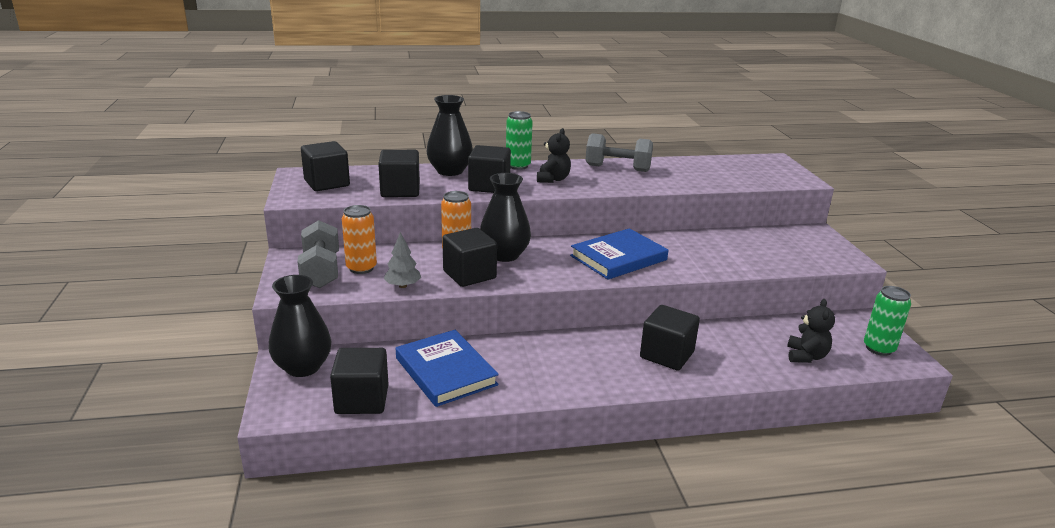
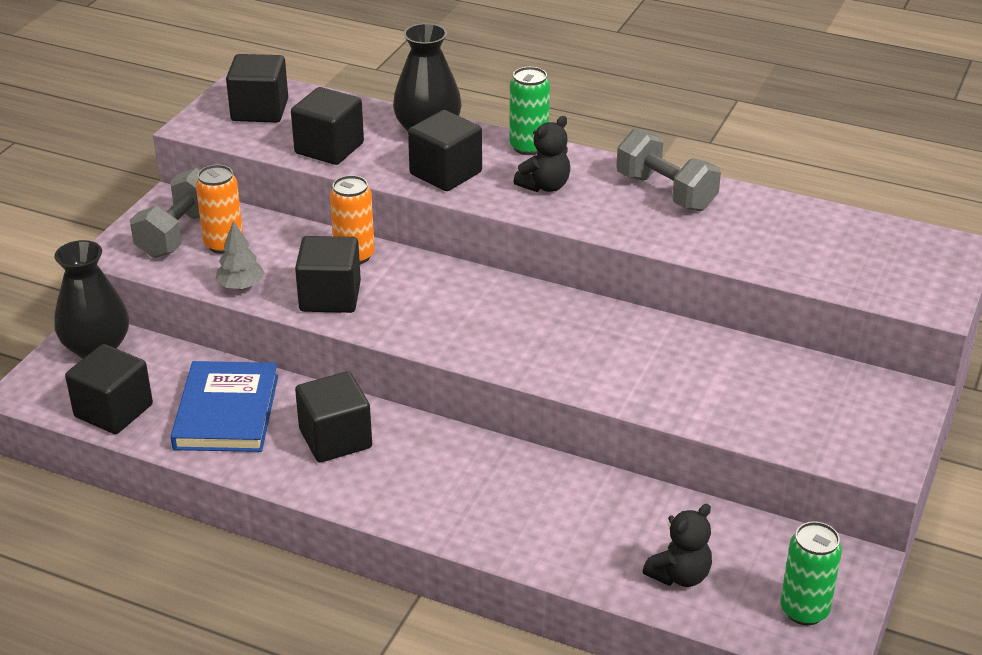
camera: 35 degrees right, 10 degrees up
black vase [480,173,531,262] -> none
blue book [570,228,668,280] -> none
black cube [640,305,700,371] -> black cube moved to [295,371,372,463]

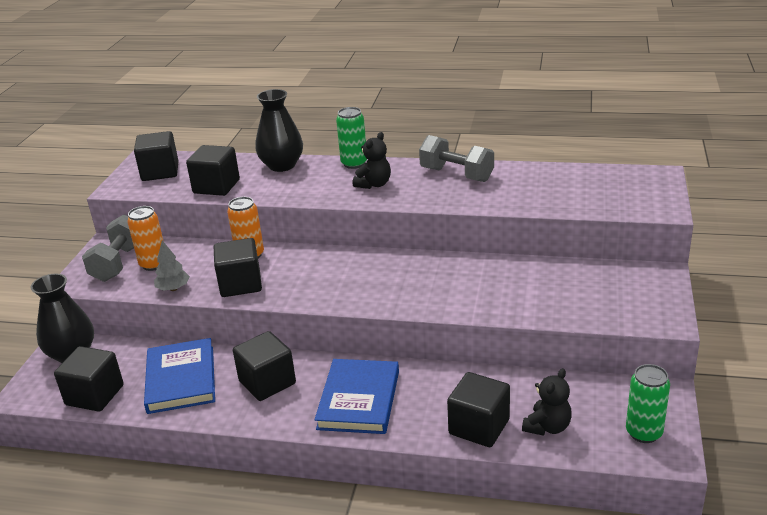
camera: 10 degrees left, 5 degrees down
black cube [408,110,482,191] -> black cube moved to [447,372,510,447]
none -> blue book [314,359,399,434]

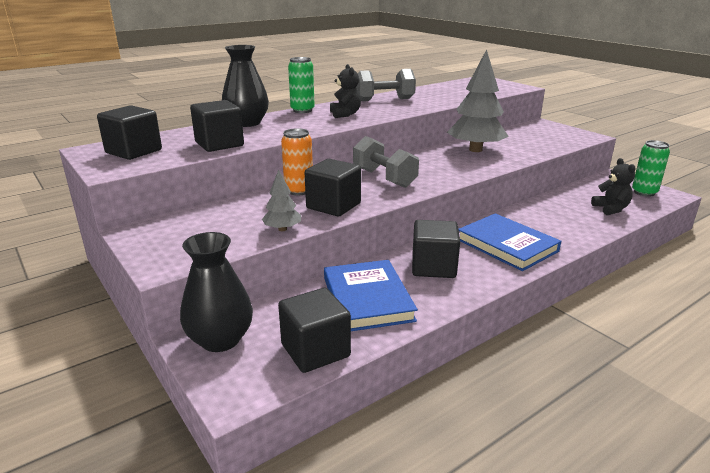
camera: 50 degrees left, 5 degrees down
grey dumbbell [82,214,134,282] -> grey dumbbell moved to [353,136,419,188]
orange can [127,206,164,271] -> none
blue book [144,338,215,414] -> blue book turned 45 degrees clockwise [324,260,418,331]
black cube [447,372,510,447] -> none
none -> grey tree [447,49,509,152]

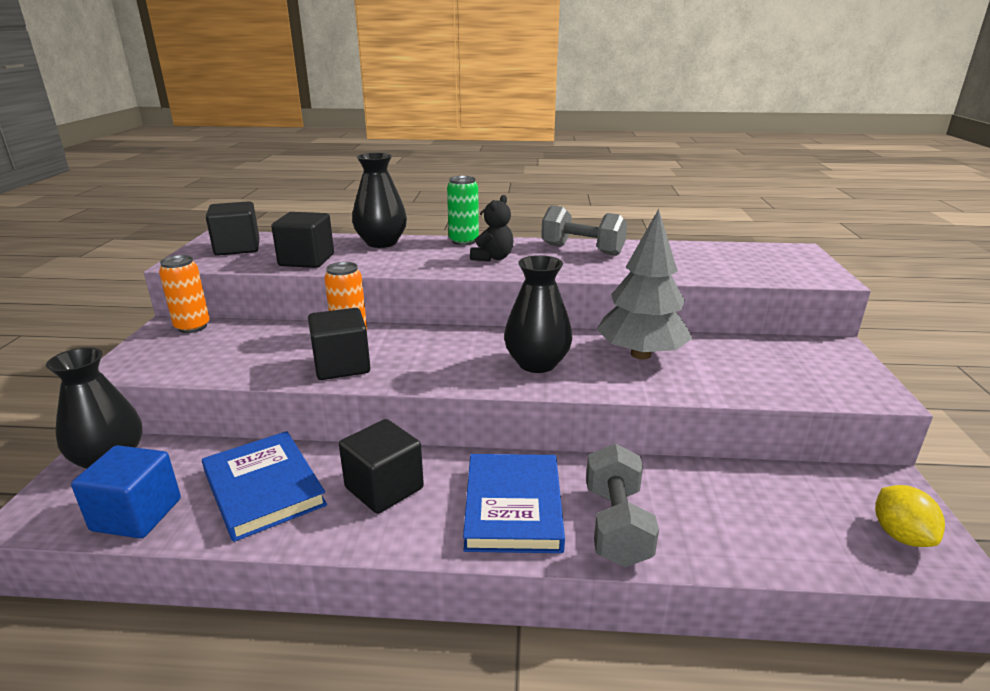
camera: 40 degrees right, 0 degrees up
grey tree [262,169,301,231] -> none
black cube [278,288,351,373] -> blue cube [71,445,181,539]
blue book [324,260,418,331] -> blue book turned 60 degrees counterclockwise [202,431,327,542]
grey dumbbell [353,136,419,188] -> grey dumbbell moved to [586,443,659,567]
black teddy bear [591,158,636,215] -> none
green can [632,140,670,197] -> yellow lemon [875,485,945,547]
none -> orange can [159,255,210,333]
none -> black vase [504,255,572,373]

